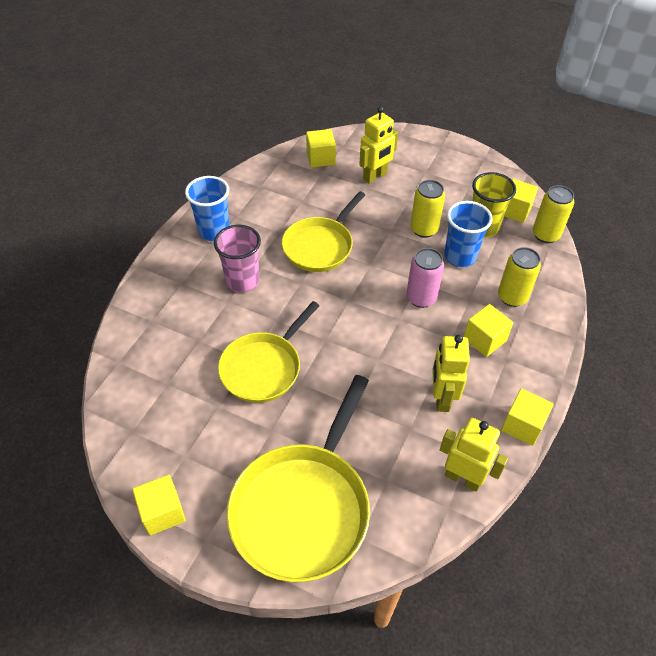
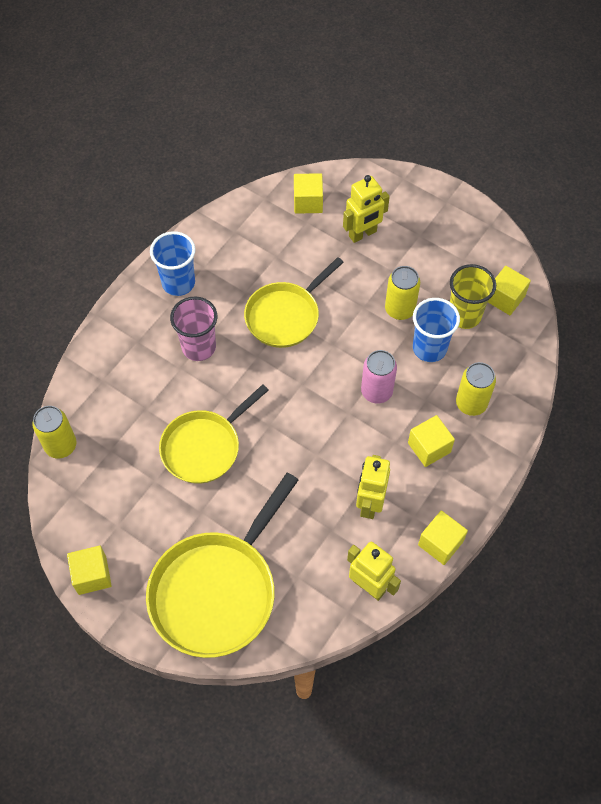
camera: 10 degrees right, 10 degrees up
yellow can [533,185,574,243] -> yellow can moved to [32,406,76,459]

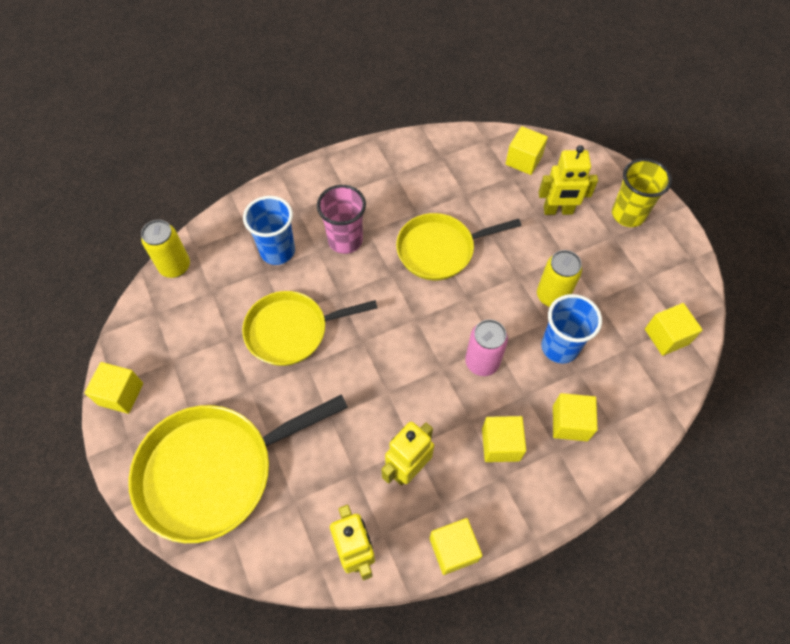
camera: 30 degrees right, 0 degrees up
blue cup [150,231,196,296] -> blue cup moved to [243,196,295,265]
yellow cup [450,264,496,329] -> yellow cup moved to [612,158,672,227]
yellow can [456,362,496,416] -> yellow cube [553,393,598,441]

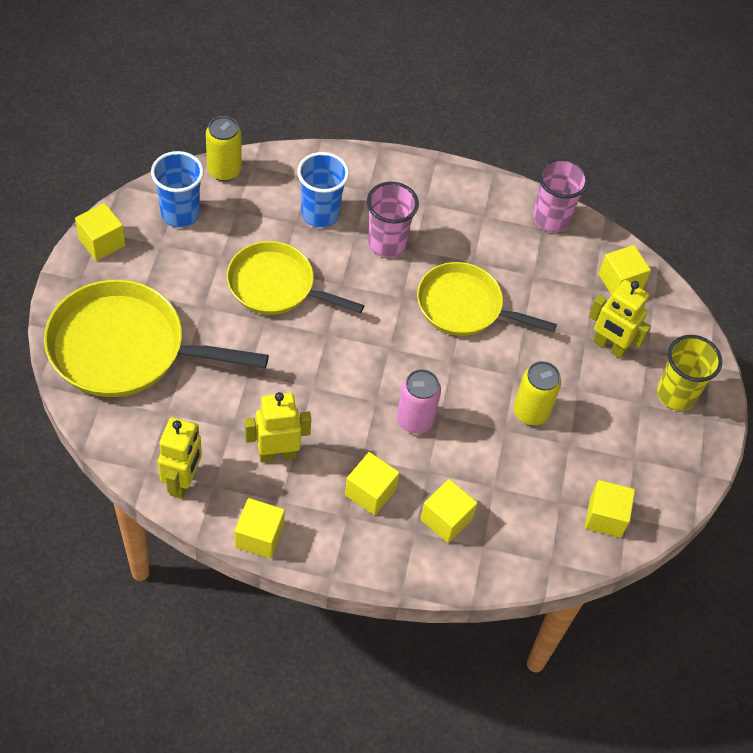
camera: 30 degrees right, 5 degrees down
blue cup [541,294,602,364] -> blue cup moved to [151,151,204,228]
none -> pink cup [533,158,589,232]

